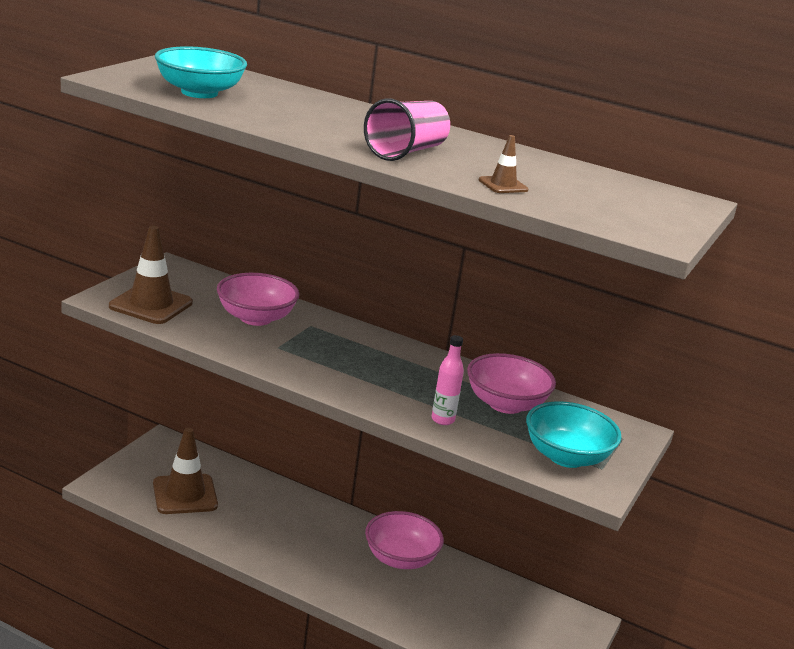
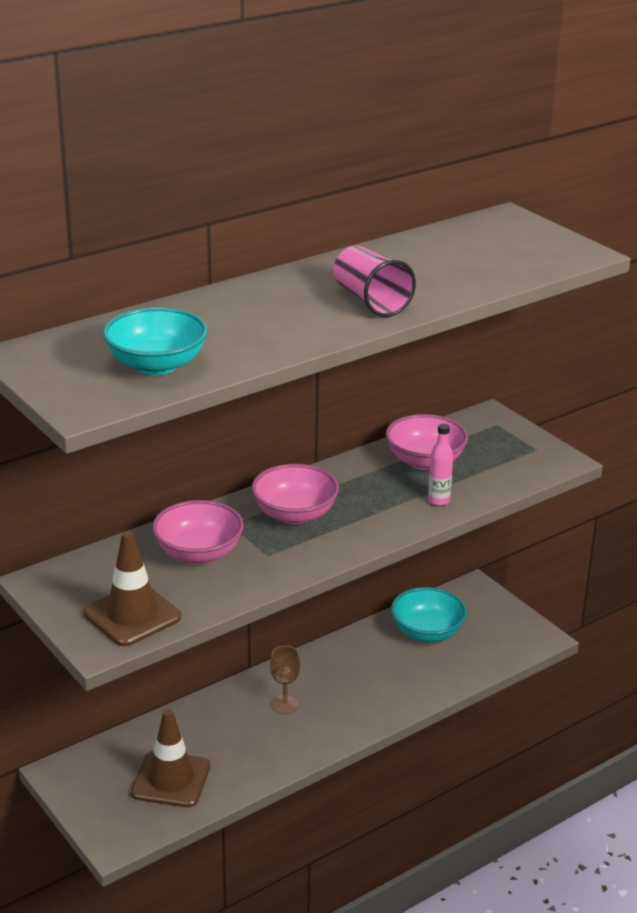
camera: 60 degrees left, 5 degrees up
pink bowl [365,511,444,569] -> pink bowl moved to [251,464,339,524]
brown traffic cone [479,135,529,193] -> none
turquoise bowl [526,401,622,468] -> turquoise bowl moved to [391,587,467,642]
none -> brown goblet [270,646,300,714]

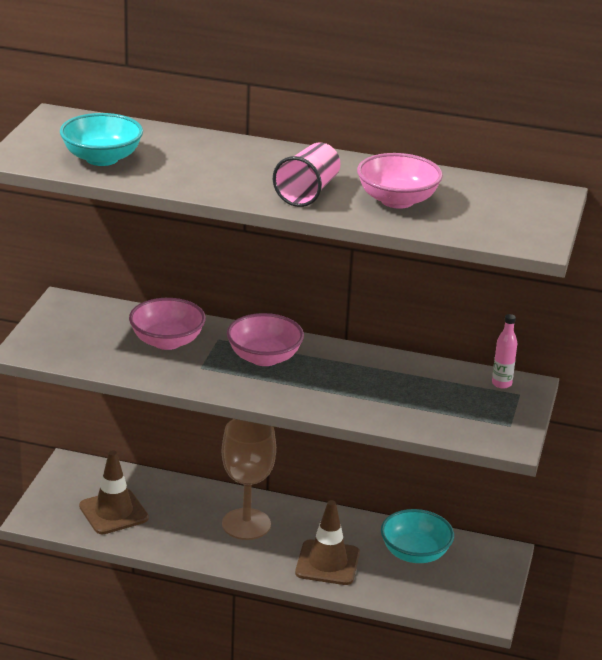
camera: 50 degrees right, 0 degrees up
brown traffic cone [84,531,181,646] -> brown traffic cone moved to [295,500,360,585]
brown goblet [270,646,300,714] -> brown goblet [222,419,276,540], size x1.99
pink bowl [386,414,468,470] -> pink bowl moved to [357,153,443,209]
pink bottle [428,424,453,506] -> pink bottle moved to [492,314,517,389]

